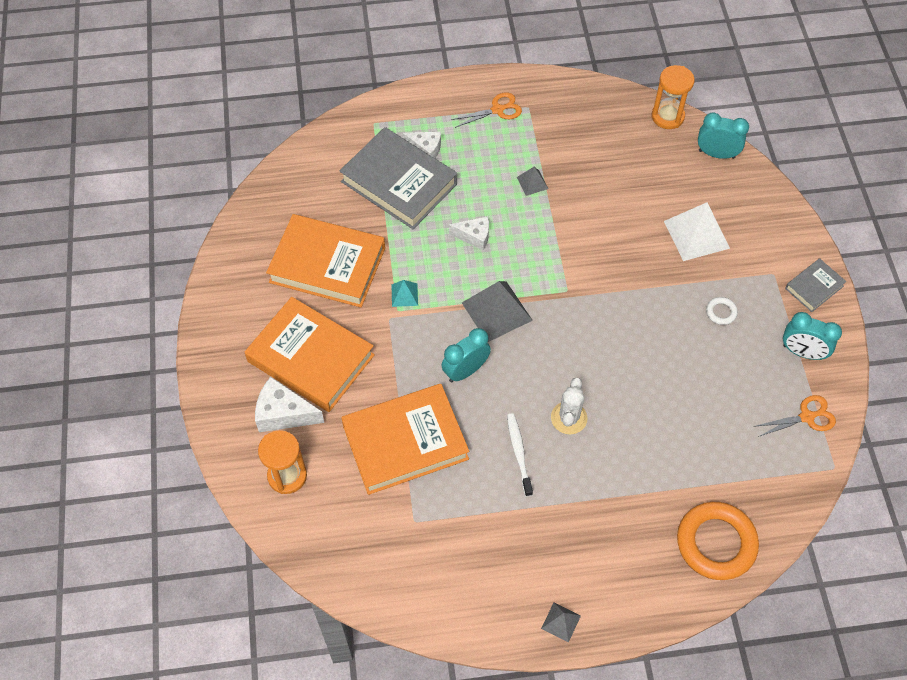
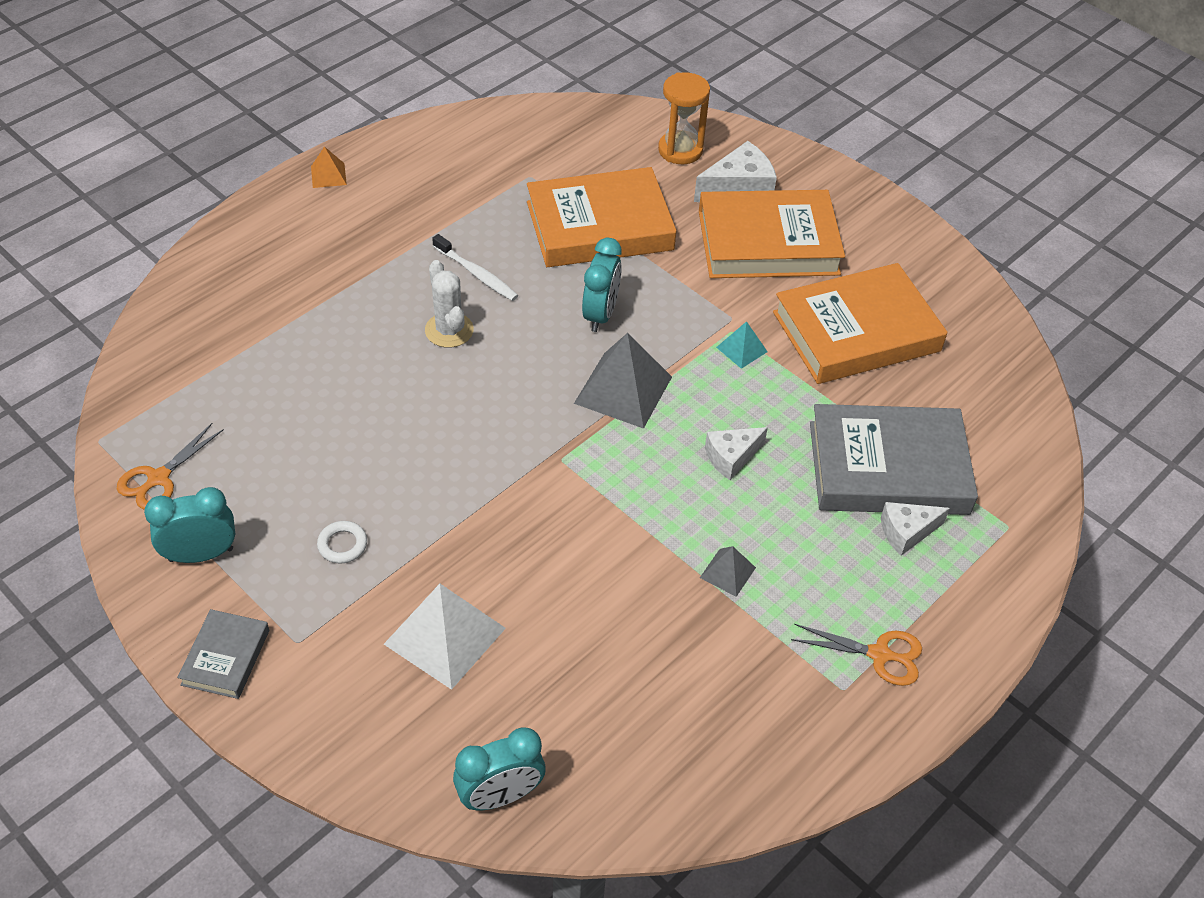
camera: 140 degrees right, 10 degrees down
orange book [341,384,469,495] -> orange book turned 45 degrees clockwise [527,167,676,267]
orange scissors [451,92,522,128] -> orange scissors turned 105 degrees counterclockwise [791,624,922,686]
grey pyramid [541,603,581,642] -> orange pyramid [311,146,347,188]
orange hourglass [652,65,695,129] -> none
orange ring [677,502,759,580] -> none

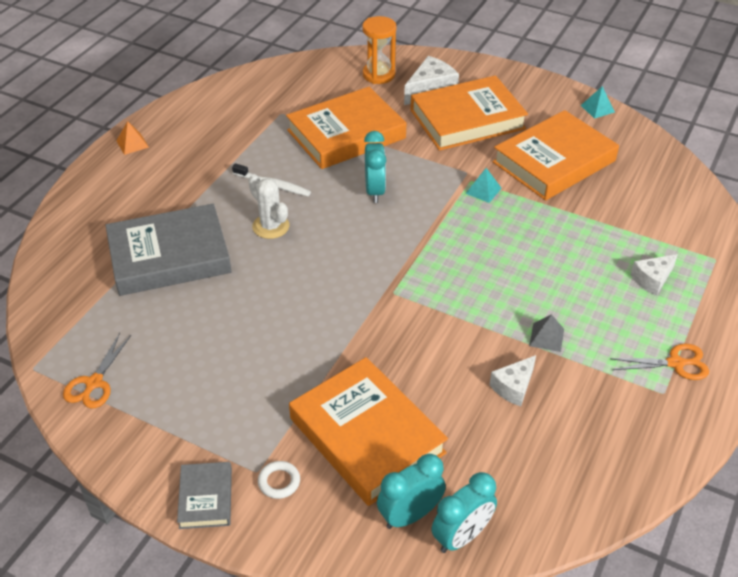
camera: 15 degrees left, 5 degrees down
turquoise clock [144,487,235,563] -> turquoise clock moved to [377,454,446,529]
white ring [317,521,367,563] -> white ring moved to [258,461,300,499]
white pyramid [384,584,506,690] -> orange book [289,357,448,506]
grey pyramid [574,333,672,429] -> none
white cheese [705,427,768,480] -> white cheese moved to [490,355,536,406]
grey book [810,404,978,515] -> grey book moved to [105,204,232,296]
none -> turquoise pyramid [581,86,615,119]

